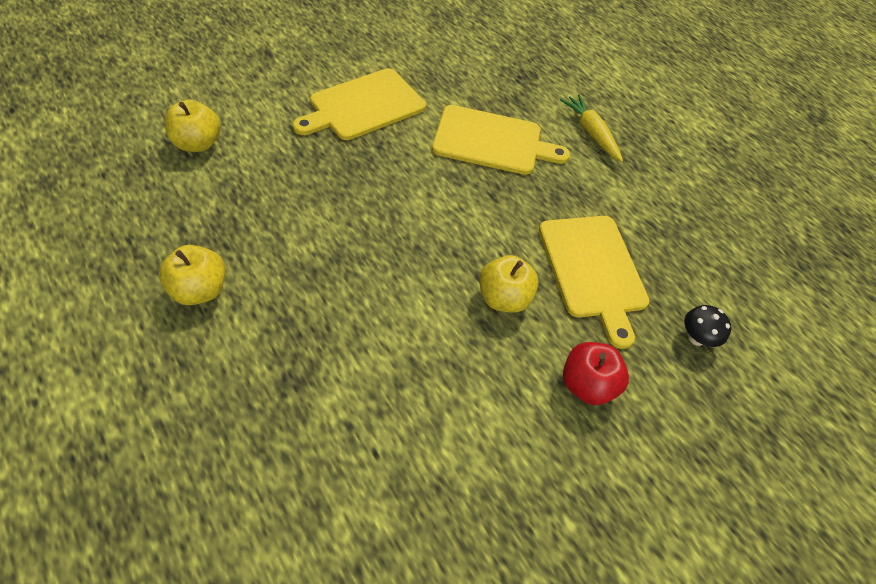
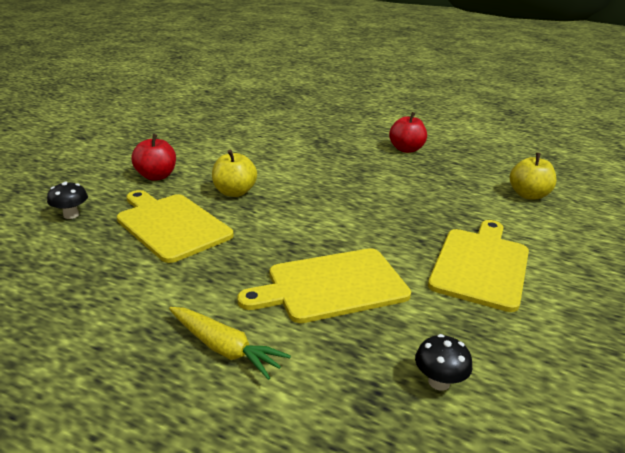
camera: 155 degrees right, 25 degrees down
yellow apple [159,245,225,305] -> red apple [389,112,427,153]
none -> black mushroom [415,334,472,391]

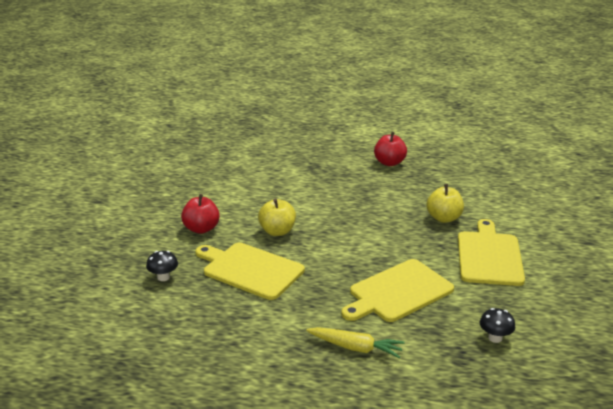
camera: 15 degrees left, 0 degrees up
yellow apple [510,153,557,200] -> yellow apple moved to [426,184,464,223]

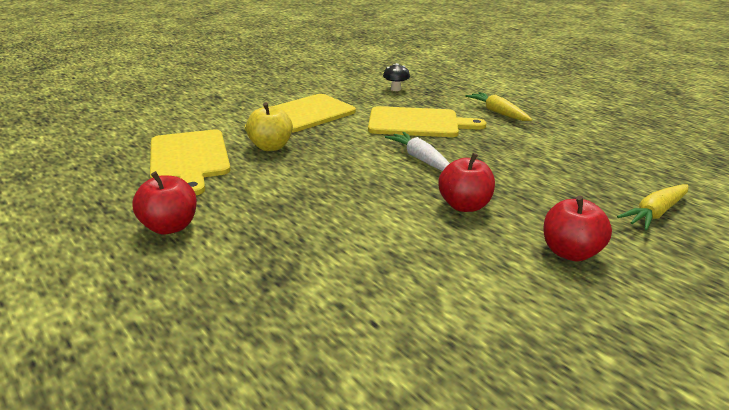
camera: 140 degrees left, 0 degrees up
black mushroom [146,251,178,281] -> yellow carrot [617,184,688,230]
yellow cutting board [195,243,305,300] -> yellow cutting board moved to [150,130,231,195]
yellow apple [258,198,296,236] -> red apple [438,153,495,212]
none -> white carrot [385,132,450,171]

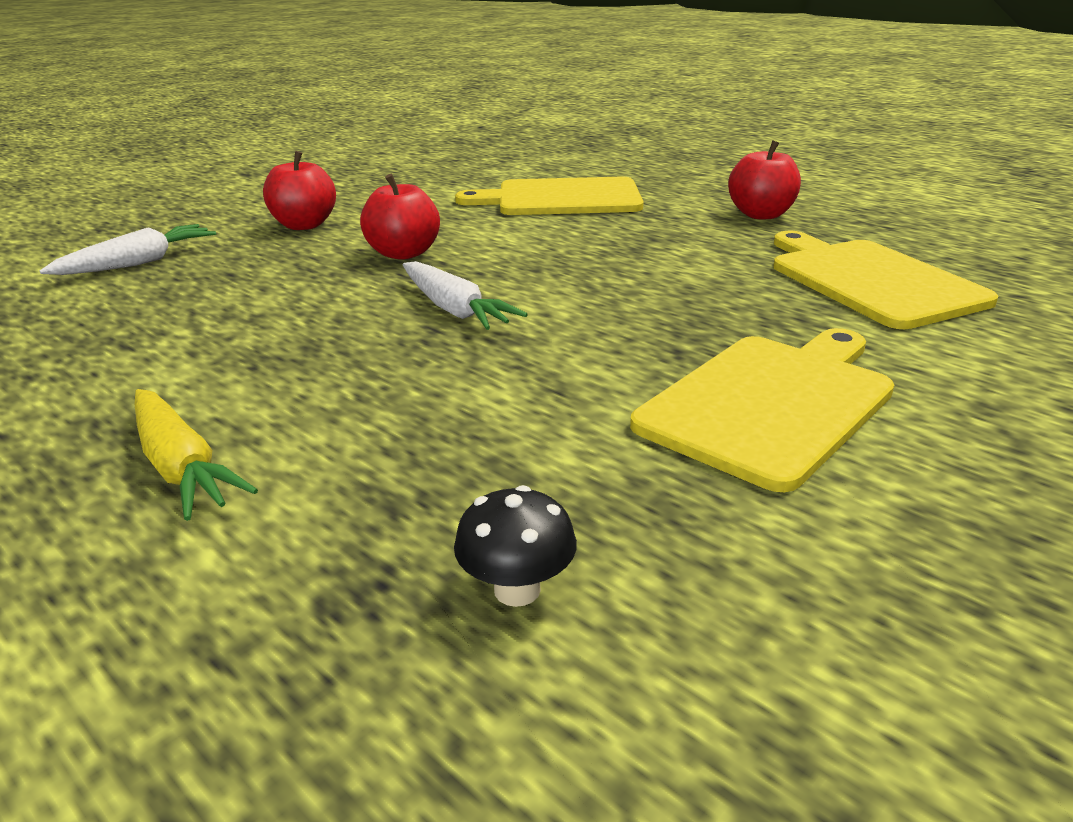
camera: 175 degrees right, 0 degrees up
yellow apple [246,103,293,151] -> none
yellow cutting board [368,106,486,137] -> yellow cutting board moved to [455,177,644,215]
yellow carrot [617,184,688,230] -> white carrot [40,224,216,275]

